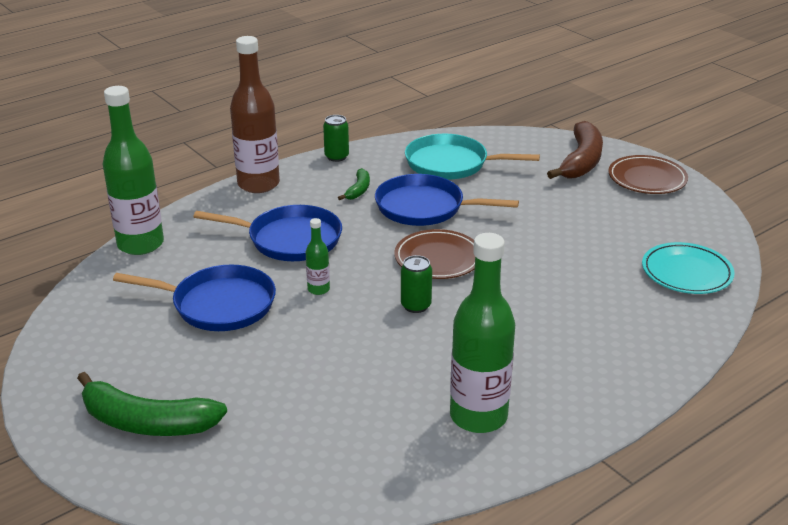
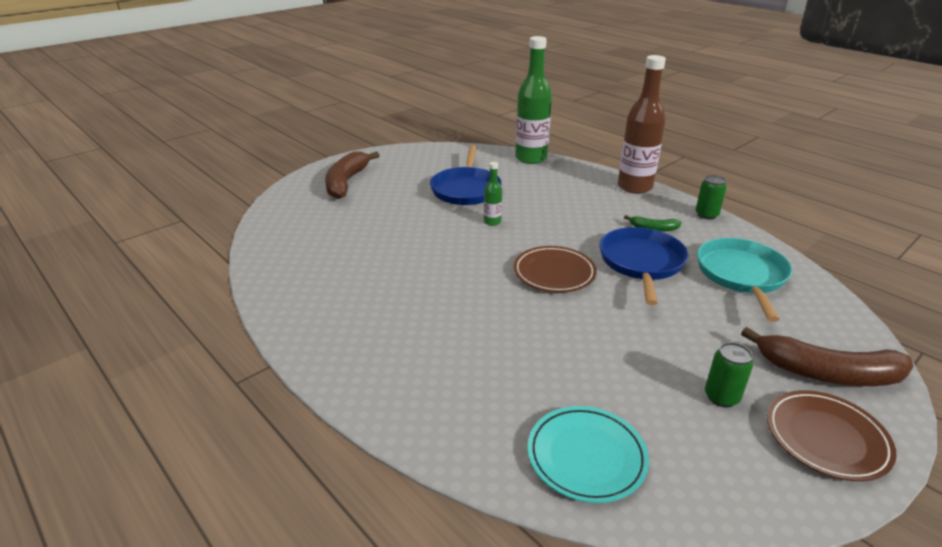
camera: 85 degrees right, 0 degrees up
green banana [77,372,227,436] -> brown banana [325,151,380,199]
blue pan [193,205,342,261] -> none
green can [401,255,432,313] -> green can moved to [705,342,753,407]
green bottle [450,233,515,433] -> none

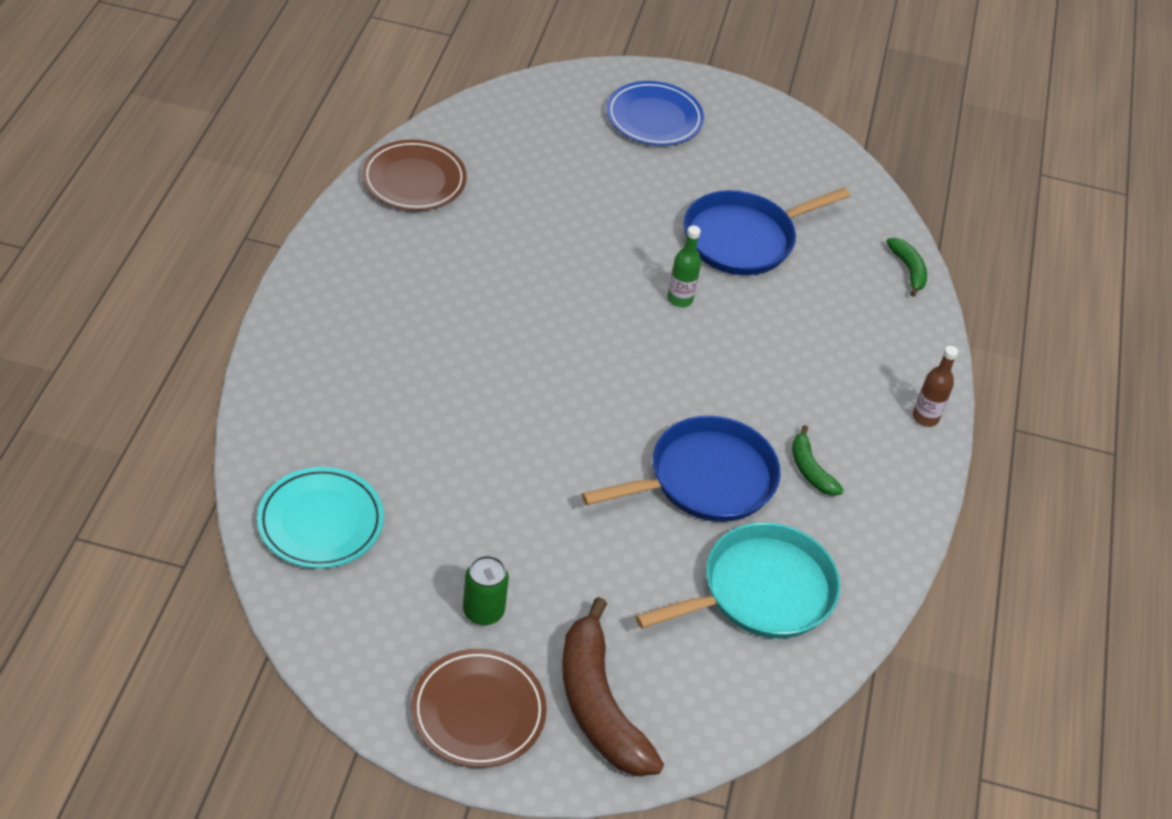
camera: 50 degrees right, 15 degrees up
brown banana [325,151,380,199] -> blue plate [606,81,704,146]
brown plate [514,246,597,292] -> brown plate moved to [362,140,467,211]
green bottle [515,36,552,164] -> green banana [886,238,927,297]
brown bottle [618,55,666,194] -> brown bottle [913,346,958,427], size x0.45
green can [696,175,727,220] -> none

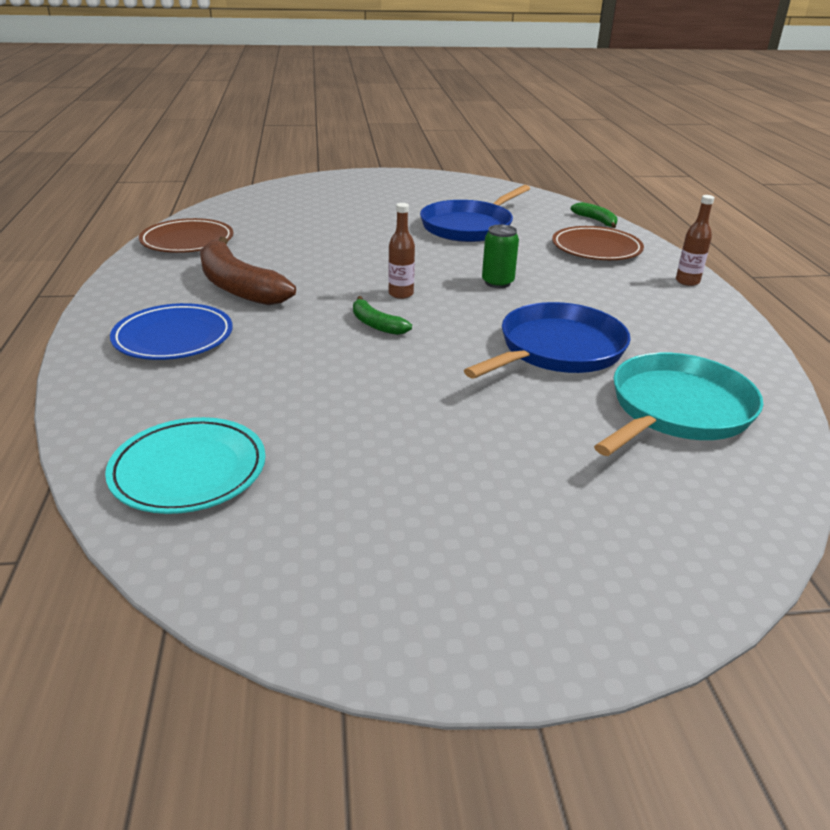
camera: 15 degrees left, 15 degrees down
brown plate [411,649,547,768] -> brown plate moved to [552,226,644,260]
green can [463,555,509,626] -> green can moved to [482,225,519,288]
brown banana [562,597,664,776] -> brown banana moved to [200,237,296,305]
blue plate [606,81,704,146] -> blue plate moved to [110,303,233,360]
green bottle [667,226,701,307] -> none
green banana [792,425,844,496] -> green banana moved to [353,296,412,335]
none -> brown bottle [388,203,415,299]

